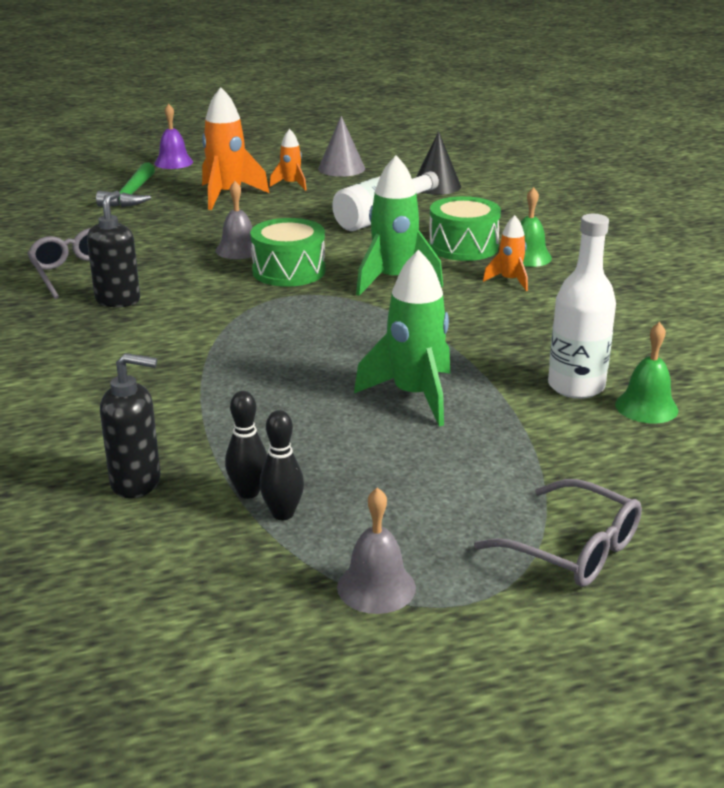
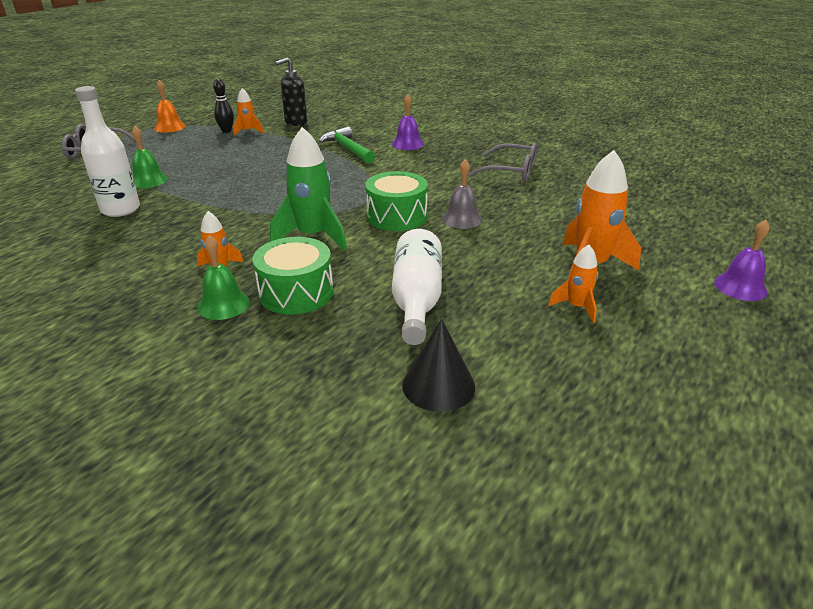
camera: 140 degrees right, 5 degrees up
black soap dispenser [87,191,140,307] -> none
green hammer [96,162,155,207] -> green hammer moved to [319,126,375,164]
black bowling pin [225,391,267,499] -> orange rocket [233,88,264,136]
grey cone [318,116,365,177] -> none
grey bell [337,487,416,614] -> orange bell [154,80,185,133]
green rocket [354,250,450,426] -> none
green bell [615,322,678,424] -> green bell moved to [132,126,168,188]
none -> purple bell [392,95,424,150]

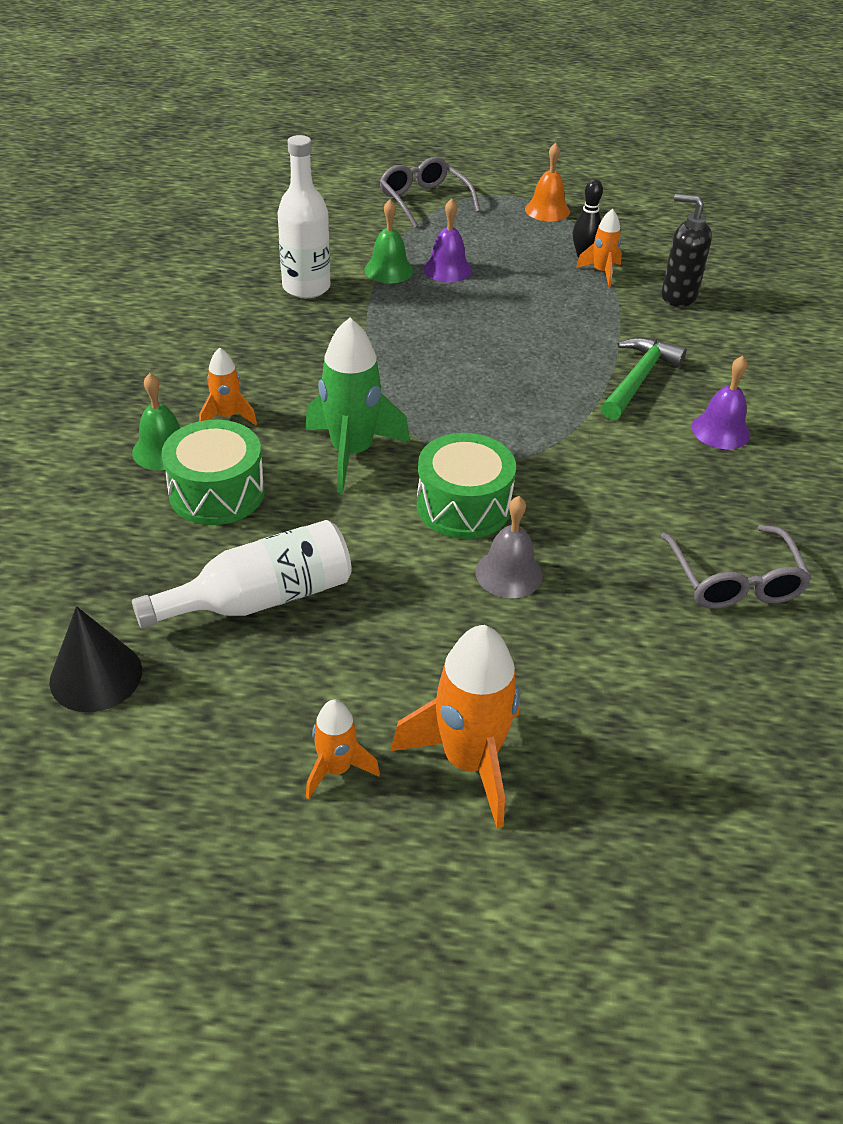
camera: 60 degrees right, 10 degrees up
purple bell [714,220,770,301] -> purple bell moved to [423,198,472,282]

